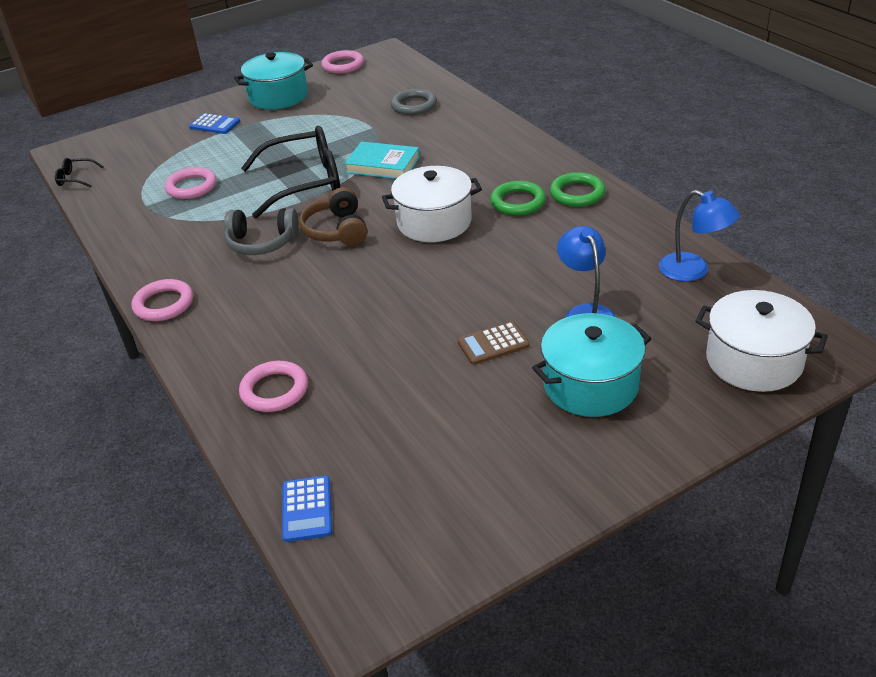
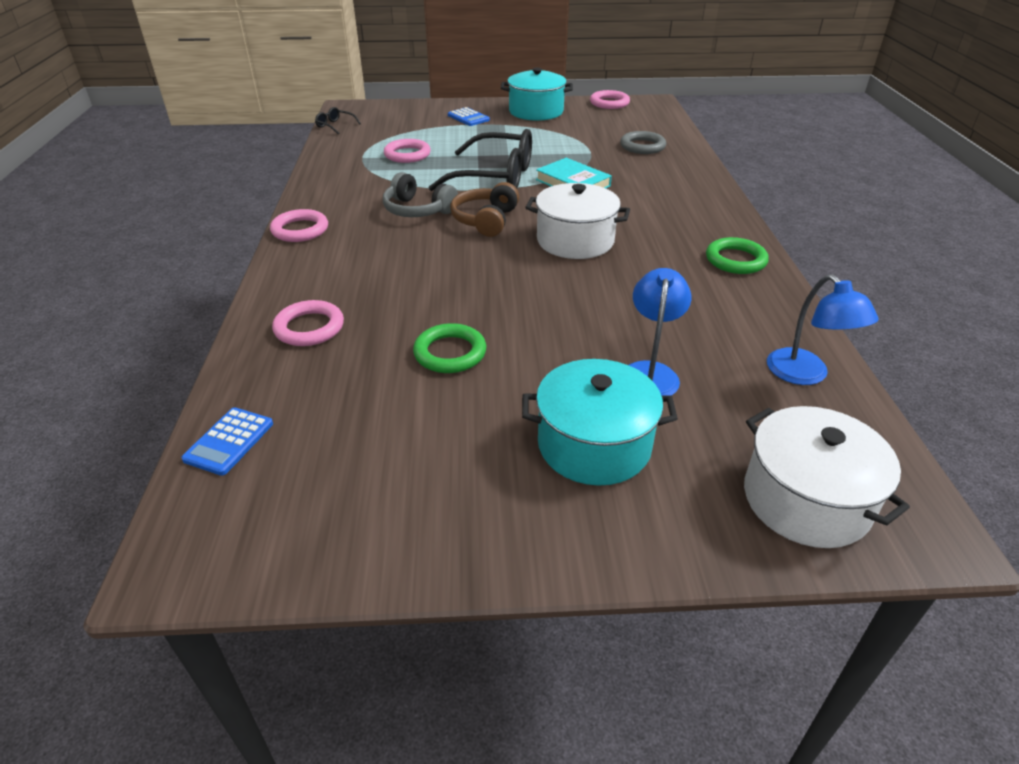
camera: 25 degrees right, 0 degrees up
brown calculator [457,321,530,365] -> none
green ring [490,181,546,215] -> green ring moved to [413,323,486,373]

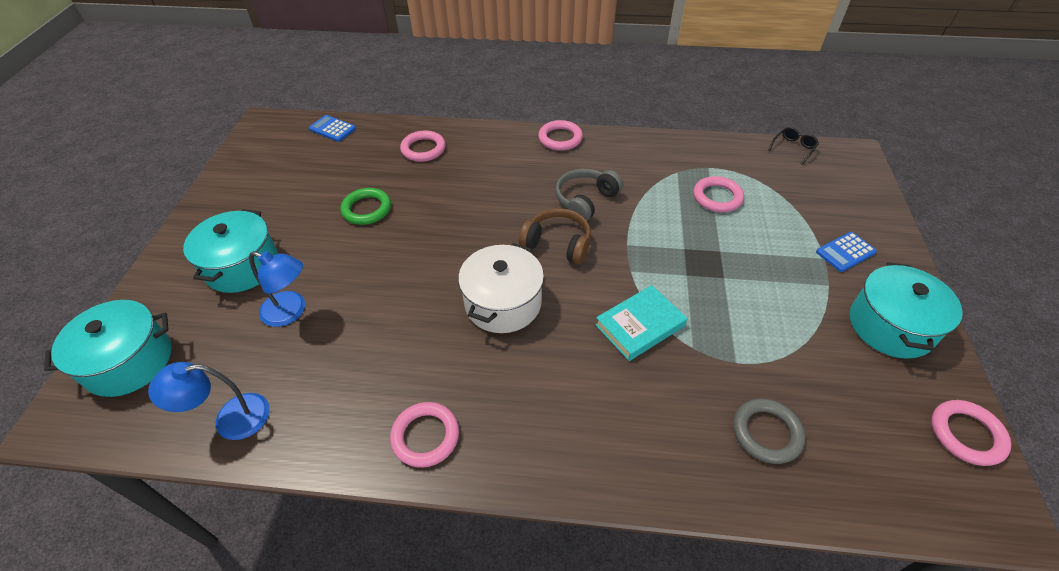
camera: 100 degrees right, 10 degrees up
black glasses [428,129,532,191] -> none
green ring [706,237,769,274] -> pink ring [390,402,459,468]
white pot [744,406,910,548] -> turquoise pot [44,300,171,397]

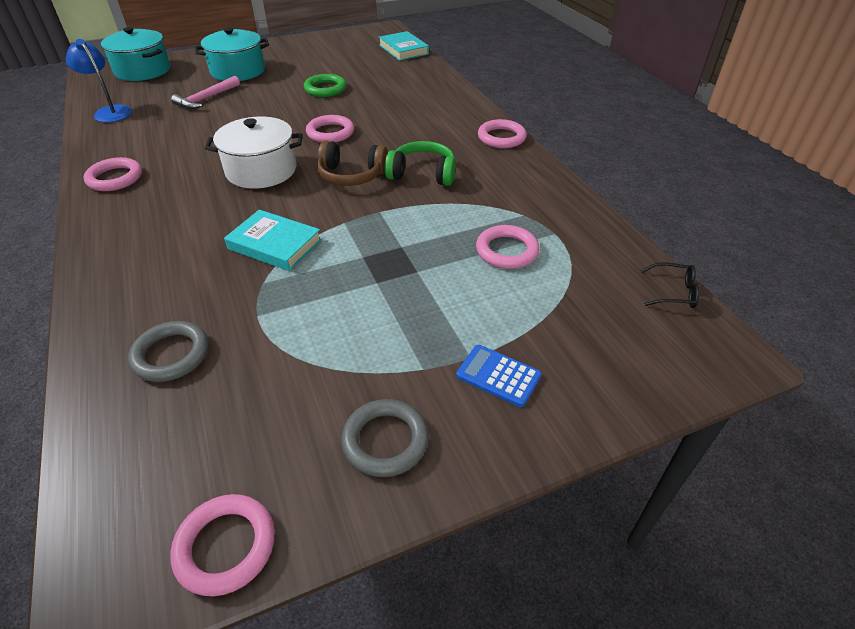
camera: 60 degrees right, 5 degrees down
blue lamp [249,251,305,327] -> pink hammer [171,76,240,109]
blue calculator [309,115,356,142] -> turquoise book [379,31,429,61]
pink ring [400,130,446,162] -> pink ring moved to [306,115,354,142]
brown headphones [519,208,591,264] -> brown headphones turned 105 degrees clockwise [317,140,388,186]
grey headphones [555,169,623,221] -> green headphones [385,141,455,186]
turquoise pot [850,262,963,359] -> grey ring [341,399,429,477]

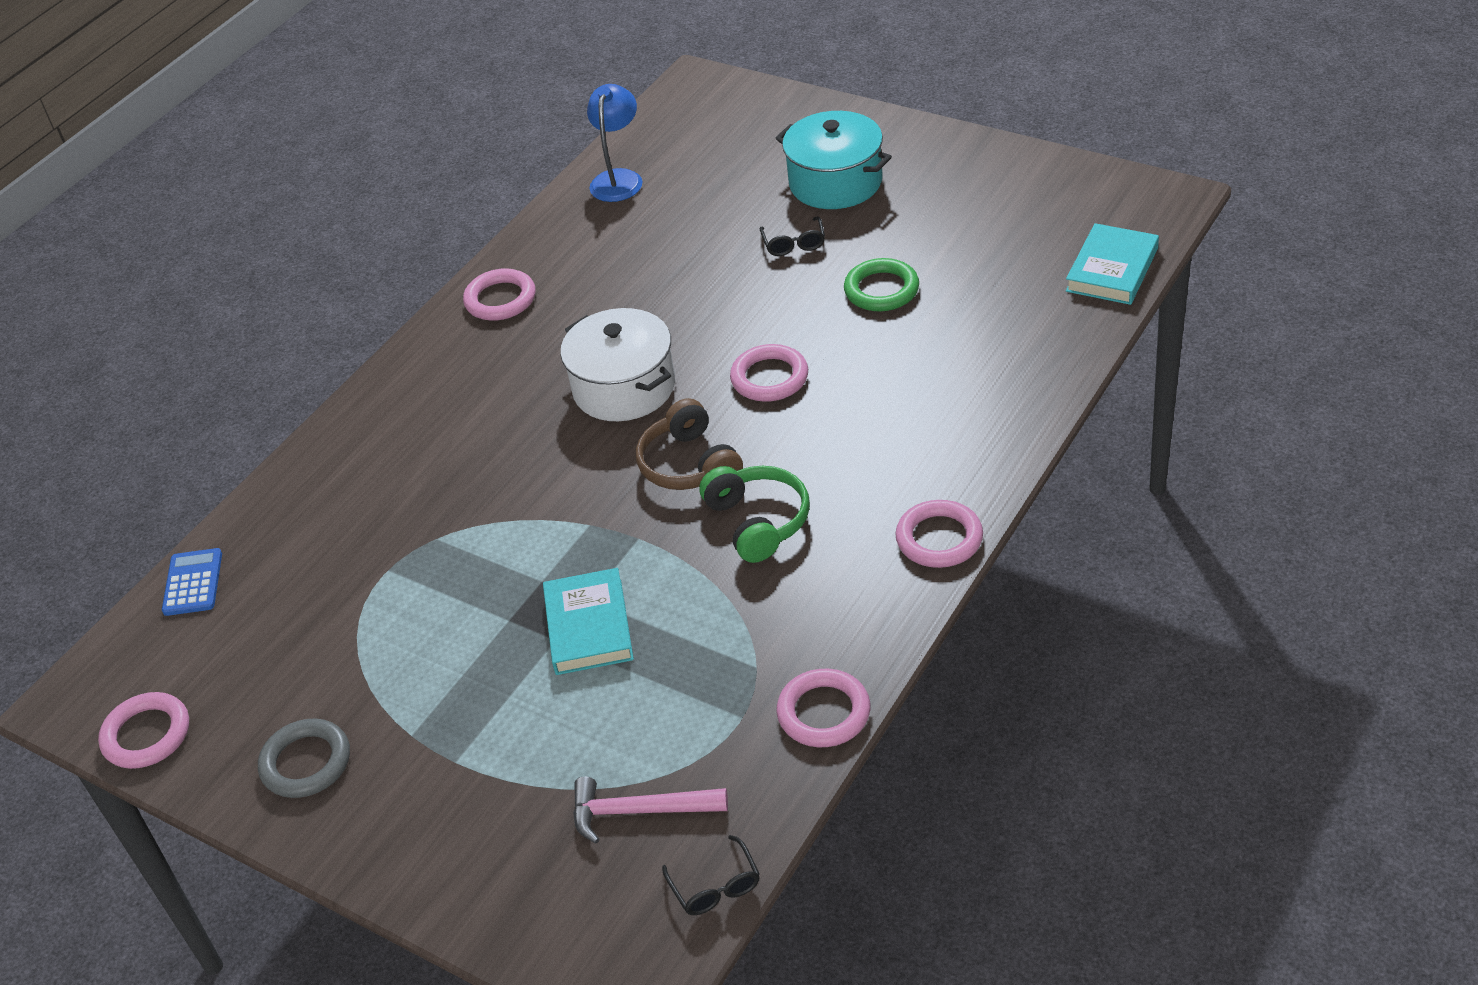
camera: 60 degrees right, 0 degrees up
turquoise pot [101,27,170,81] -> none
grey ring [128,321,209,382] -> none
pink hammer [171,76,240,109] -> pink hammer moved to [573,777,728,844]
turquoise book [224,210,322,271] -> turquoise book moved to [543,568,634,675]
blue calculator [456,345,542,407] -> blue calculator moved to [162,548,222,616]
pink ring [476,225,539,269] -> pink ring moved to [776,669,870,747]
none -> black glasses [759,216,825,256]

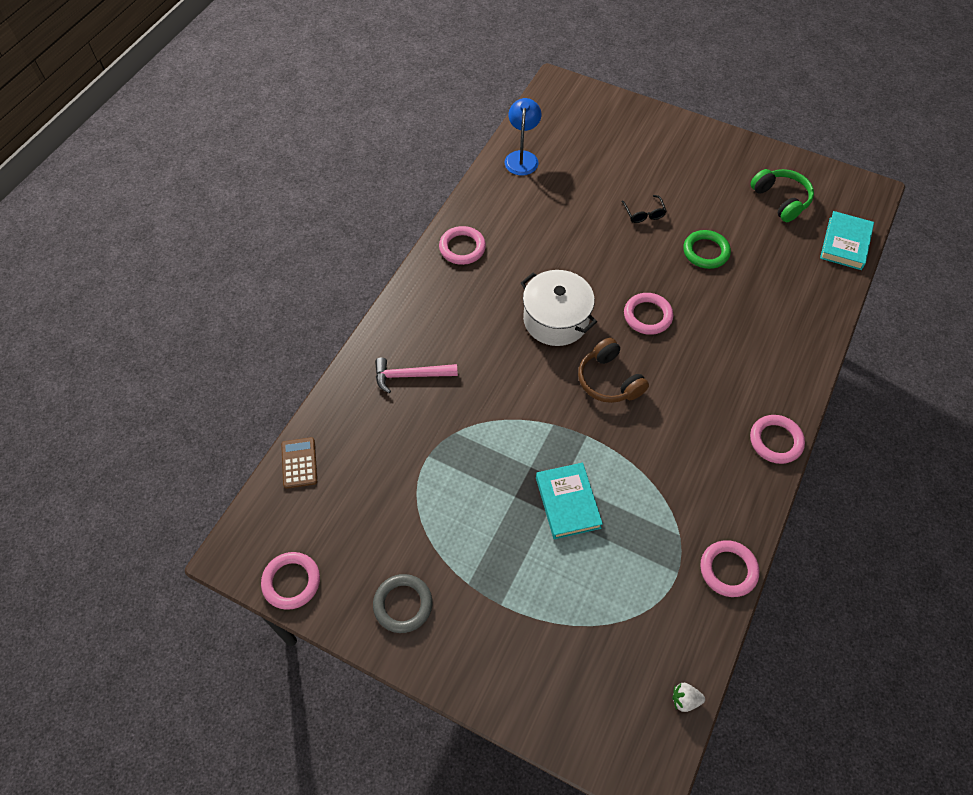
camera: 10 degrees left, 15 degrees up
blue calculator [162,548,222,616] -> brown calculator [281,437,317,489]
pink hammer [573,777,728,844] -> pink hammer moved to [375,358,458,393]
black glasses [662,835,760,915] -> white strawberry [672,683,705,712]
green headphones [699,466,810,563] -> green headphones moved to [750,169,814,222]
turquoise pot [776,111,892,209] -> none

